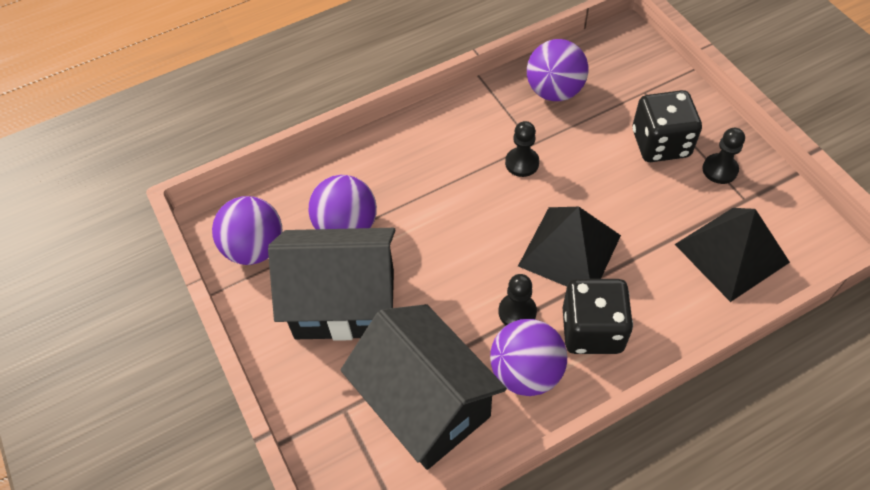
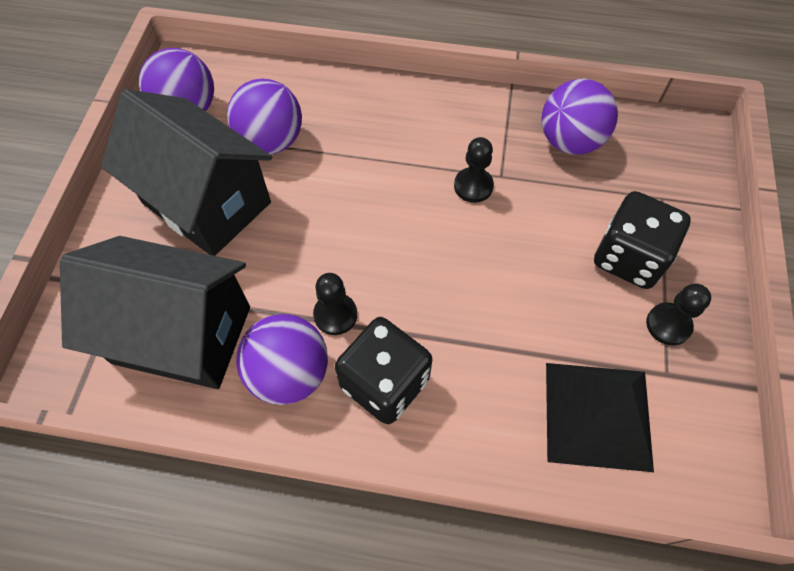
camera: 35 degrees right, 5 degrees up
black house [341,304,507,470] -> black house turned 75 degrees counterclockwise [60,236,250,389]
black pyramid [518,207,621,287] -> none

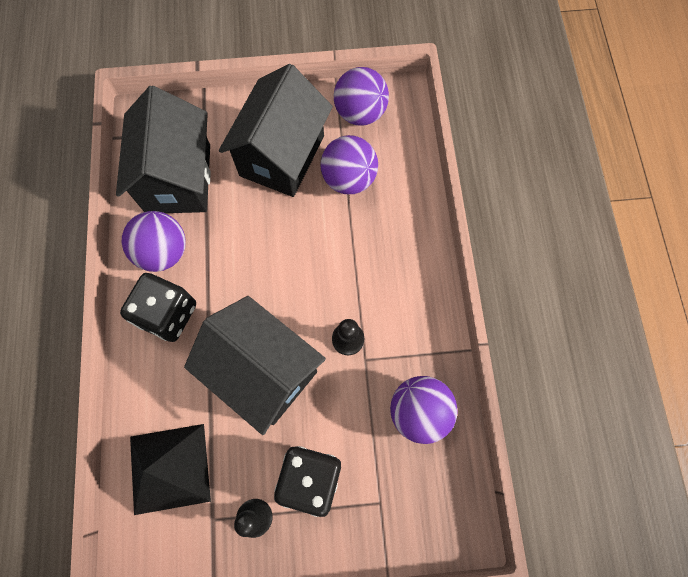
camera: 75 degrees right, 10 degrees up
black pawn [313,273,357,335] -> none
none -> black house [184,296,326,435]

